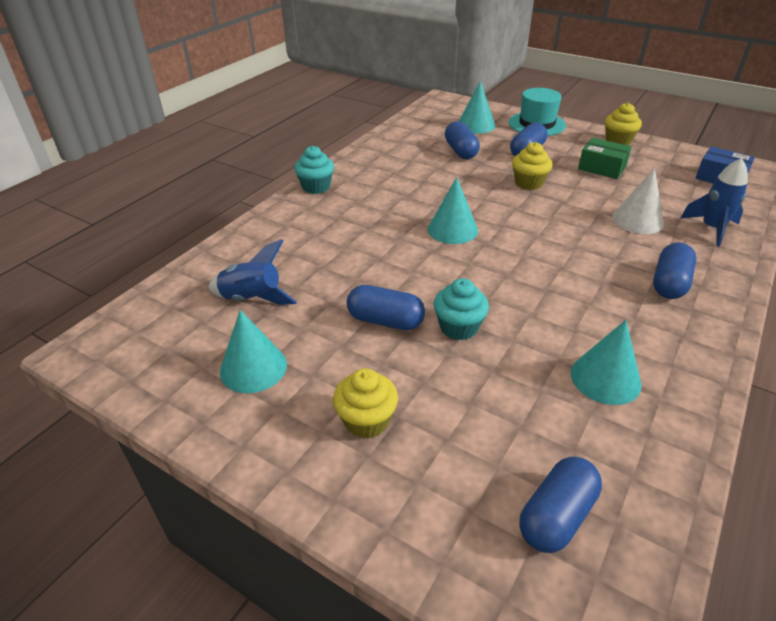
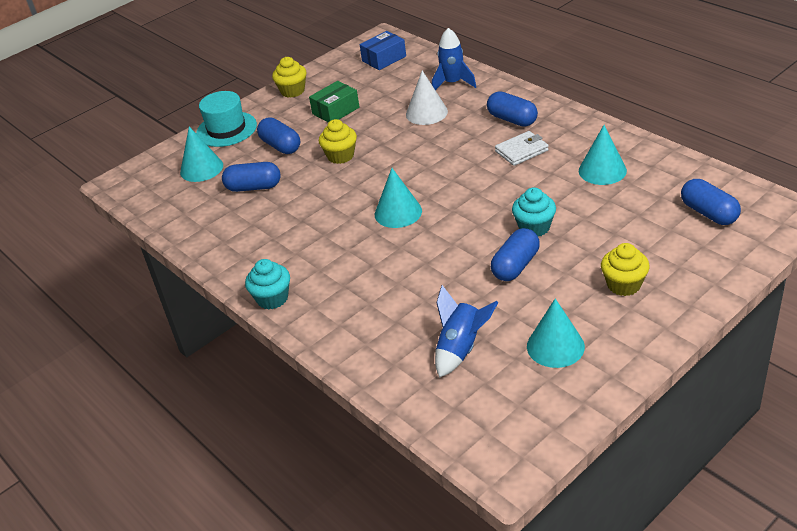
camera: 70 degrees left, 0 degrees up
none -> white wallet [495,131,549,166]

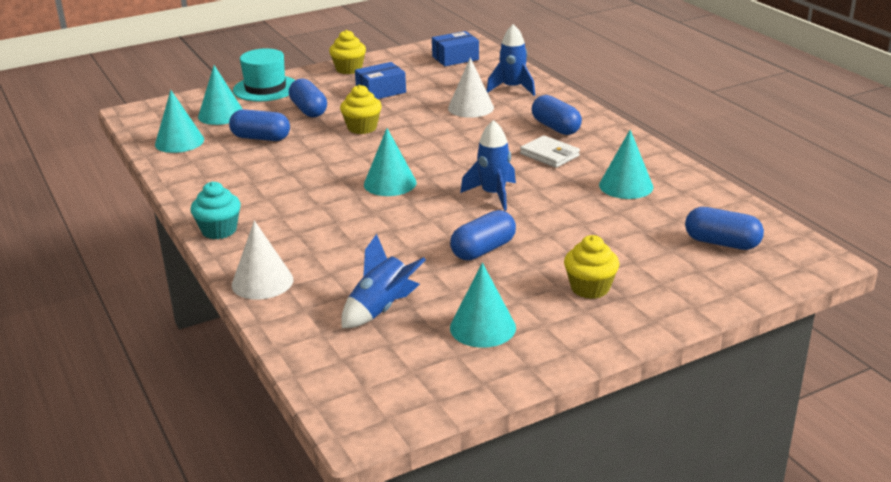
camera: 10 degrees right, 10 degrees down
green box [309,81,360,123] -> blue box [355,62,406,99]
white wallet [495,131,549,166] -> white wallet turned 60 degrees clockwise [520,135,580,168]
turquoise cupcake [512,187,556,237] -> none
blue capsule [681,179,741,225] -> blue capsule turned 45 degrees counterclockwise [685,207,764,250]
none -> turquoise cone [155,90,204,153]
none -> white cone [232,220,293,300]
none -> blue rocket [460,120,516,211]

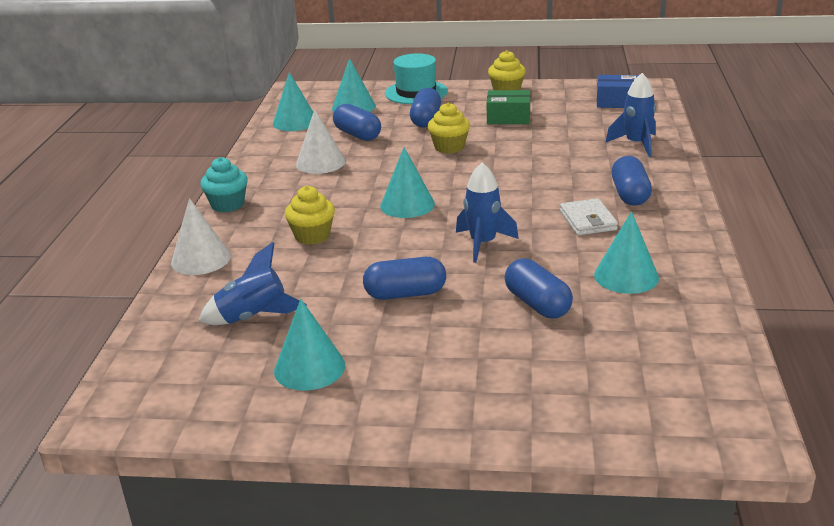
camera: 35 degrees right, 0 degrees up
blue box [355,62,406,99] -> green box [487,90,530,124]
white cone [448,57,494,118] -> white cone moved to [296,109,345,174]
yellow cupcake [564,235,619,299] -> yellow cupcake moved to [285,186,335,245]
blue capsule [685,207,764,250] -> blue capsule moved to [504,258,573,318]

